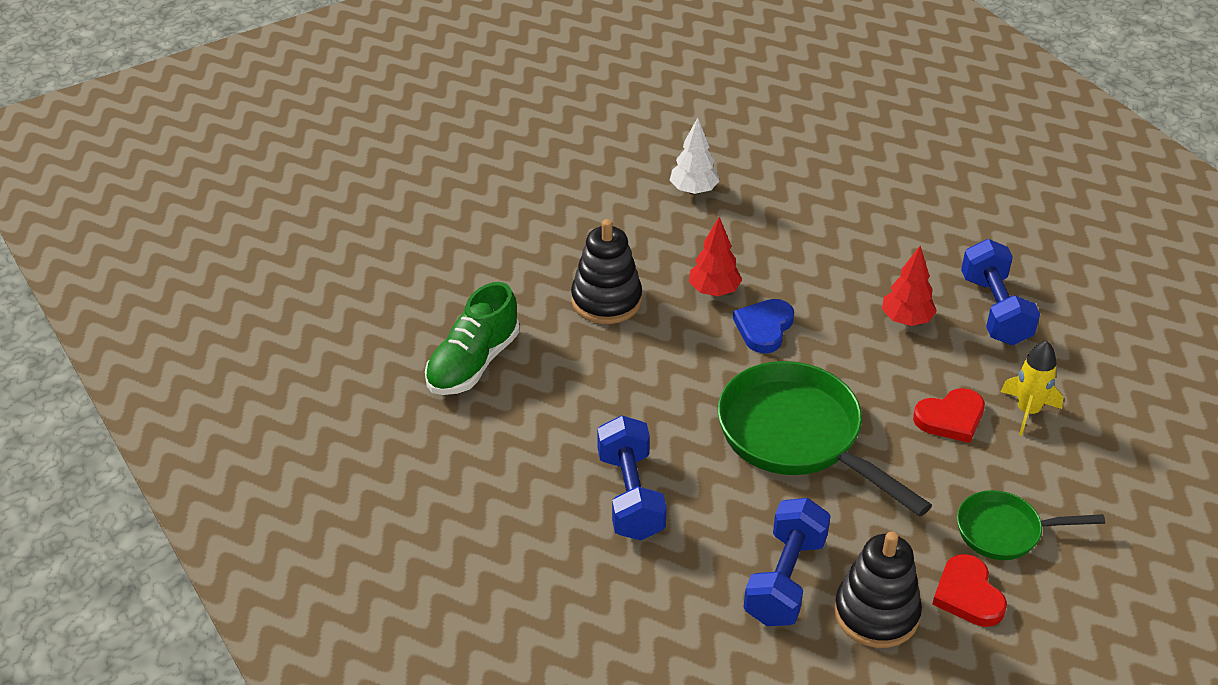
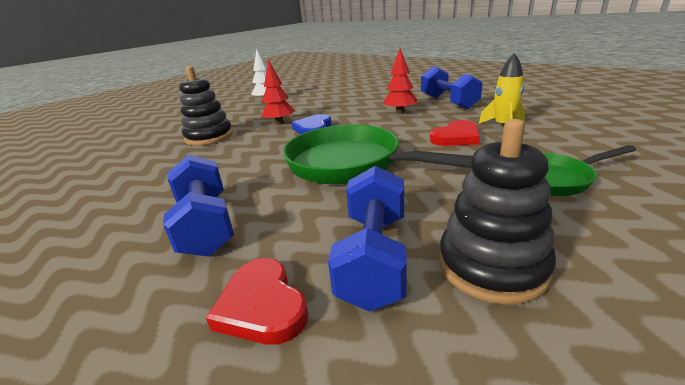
camera: 10 degrees left, 15 degrees down
green shoe [425,282,519,395] -> none
red heart [932,554,1007,627] -> red heart moved to [206,258,309,345]

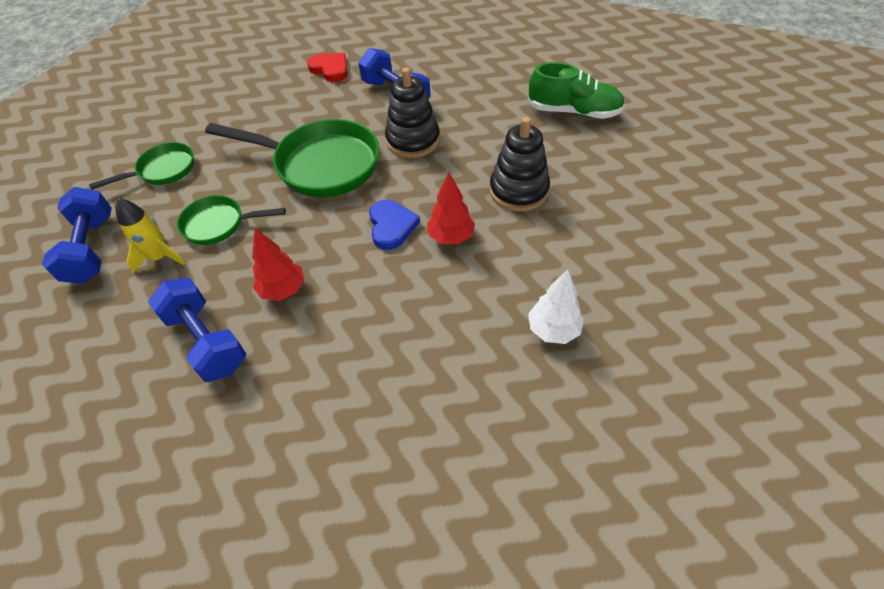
camera: 160 degrees right, 25 degrees up
blue dumbbell [328,166,407,311] -> blue dumbbell moved to [42,187,112,284]
red heart [430,120,480,146] -> green pan [177,195,286,245]
black stacking toy [439,119,556,304] -> black stacking toy moved to [385,68,440,158]
none -> green shoe [528,62,625,119]

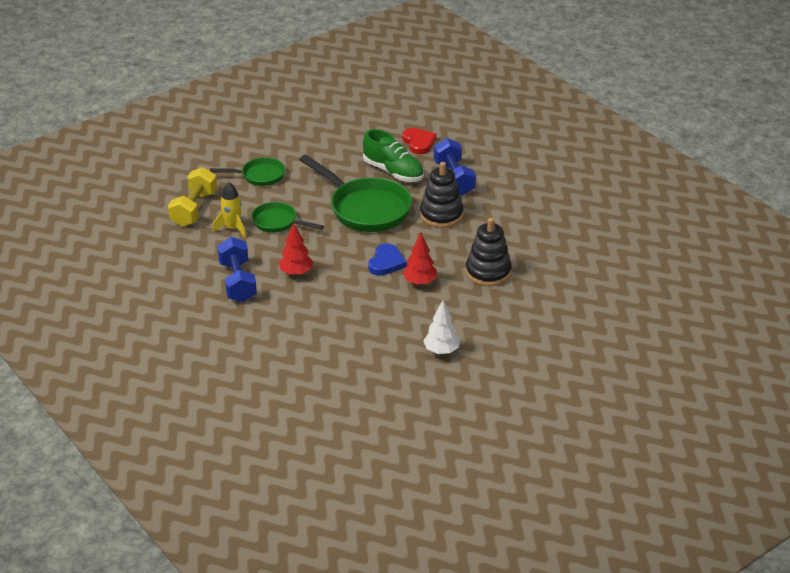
camera: 25 degrees right, 15 degrees down
blue dumbbell [42,187,112,284] -> yellow dumbbell [168,167,217,227]
green shoe [528,62,625,119] -> green shoe moved to [363,129,424,182]

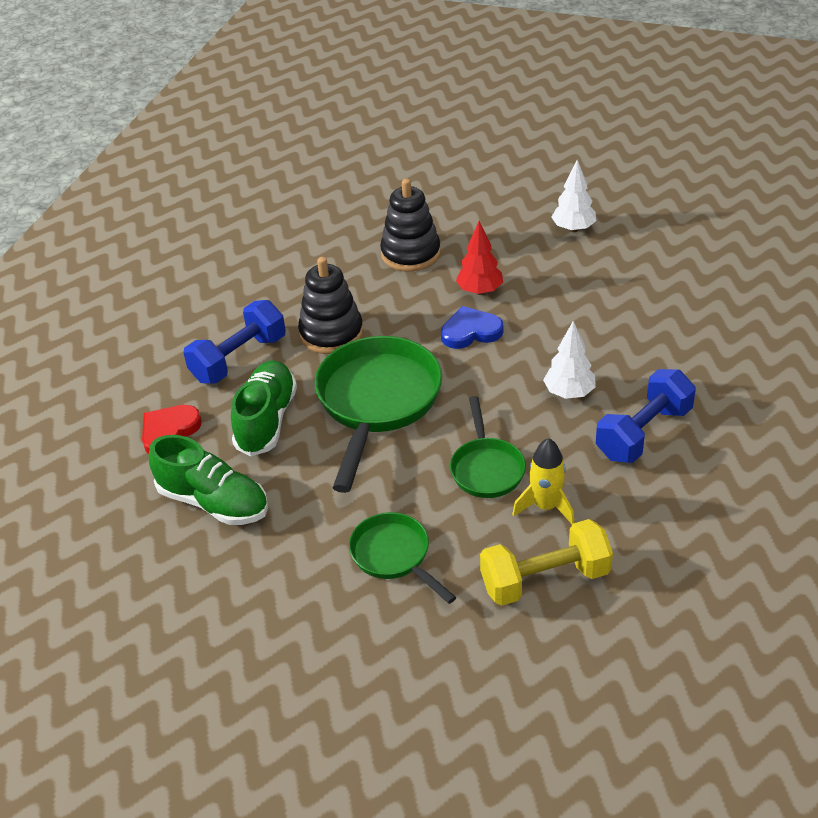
camera: 120 degrees left, 5 degrees up
red tree [279,222,313,276] -> white tree [543,321,596,399]
none -> green shoe [149,435,268,525]

